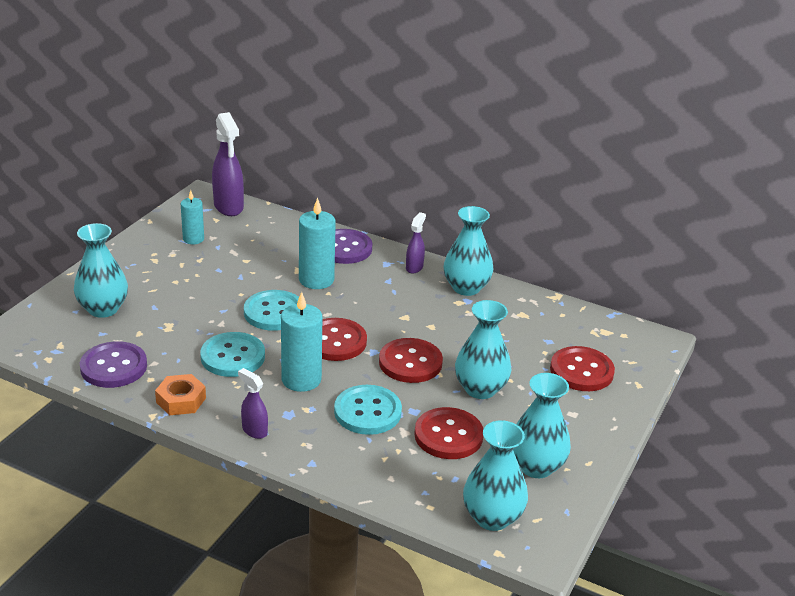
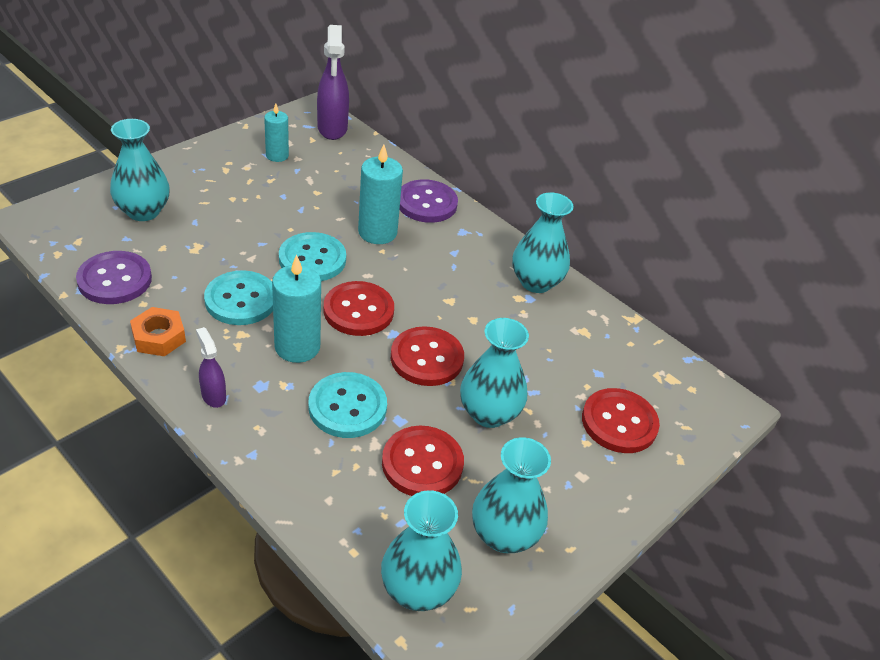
camera: 15 degrees right, 10 degrees up
purple spray bottle [406,212,426,274] -> none

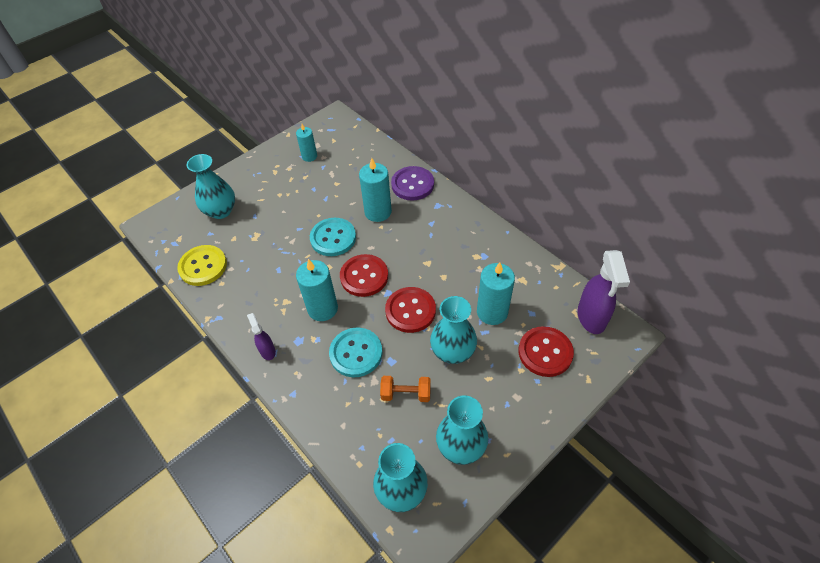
camera: 10 degrees right, 10 degrees up
purple button [76,251,152,304] -> yellow button [177,245,227,286]
orange nut [130,307,186,356] -> none
turquoise button [204,270,273,325] -> none
purple spray bottle [317,25,349,140] -> purple spray bottle moved to [578,250,630,334]
red button [382,426,464,496] -> orange dumbbell [380,376,431,402]
turquoise vase [512,192,574,293] -> none
none -> turquoise candle [477,262,515,325]

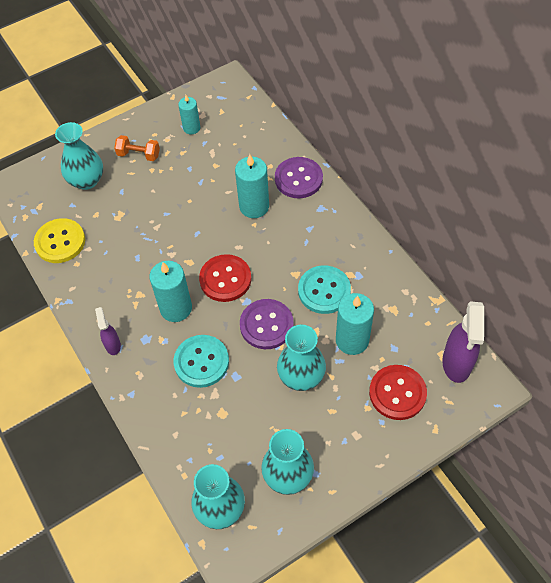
camera: 10 degrees right, 5 degrees up
turquoise button [310,218,356,256] -> turquoise button moved to [298,265,351,314]
orange dumbbell [380,376,431,402] -> orange dumbbell moved to [114,135,160,161]
red button [385,287,436,333] -> purple button [240,299,294,349]

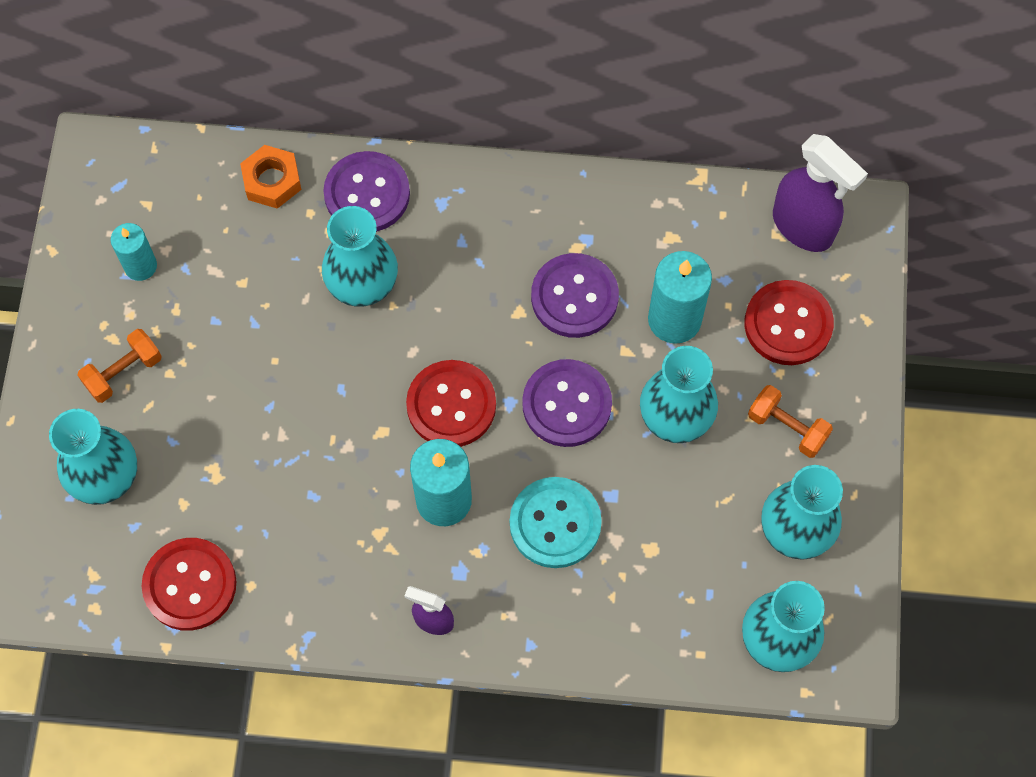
camera: 55 degrees left, 10 degrees up
yellow button [34,218,85,263] -> red button [142,538,236,631]
turquoise candle [235,154,269,218] -> turquoise vase [322,206,398,307]
turquoise button [298,265,351,314] -> purple button [531,253,619,338]
none -> orange nut [240,145,301,209]
none -> orange dumbbell [748,385,833,458]

